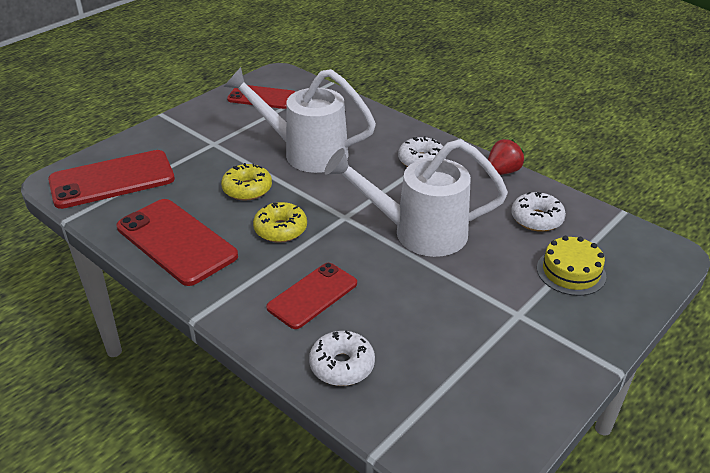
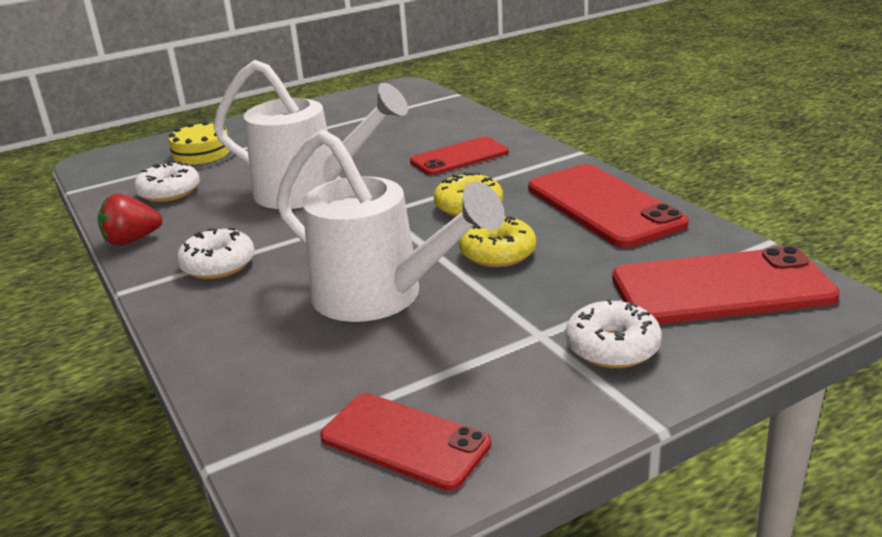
camera: 160 degrees left, 10 degrees down
white donut [309,331,375,386] -> white donut moved to [566,299,662,368]

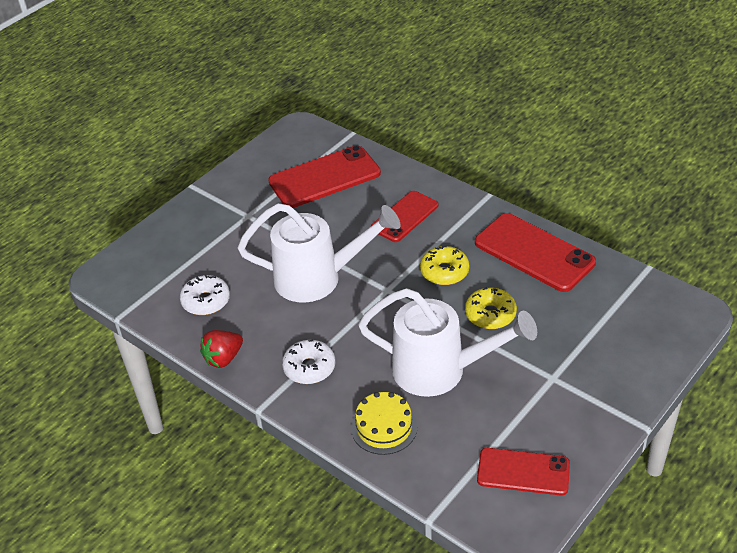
camera: 20 degrees left, 15 degrees up
yellow cake [167,121,235,169] -> yellow cake moved to [351,392,418,455]
white donut [566,299,662,368] -> none
red phone [612,246,840,324] -> red phone moved to [268,145,381,208]

